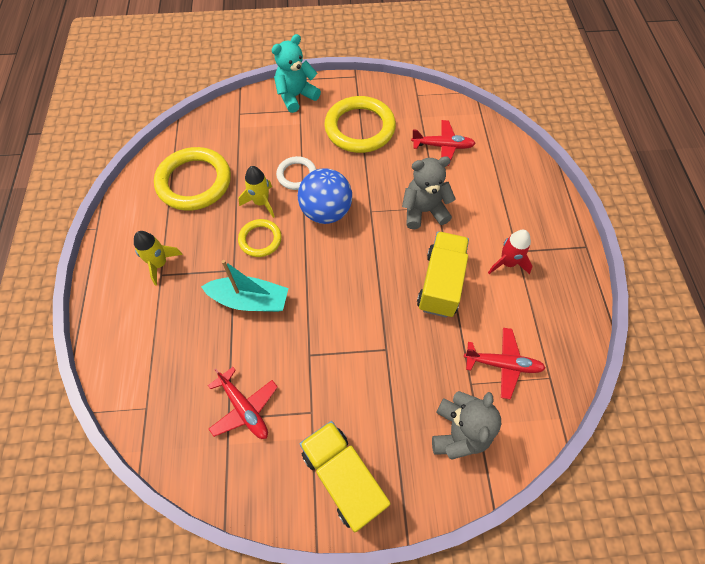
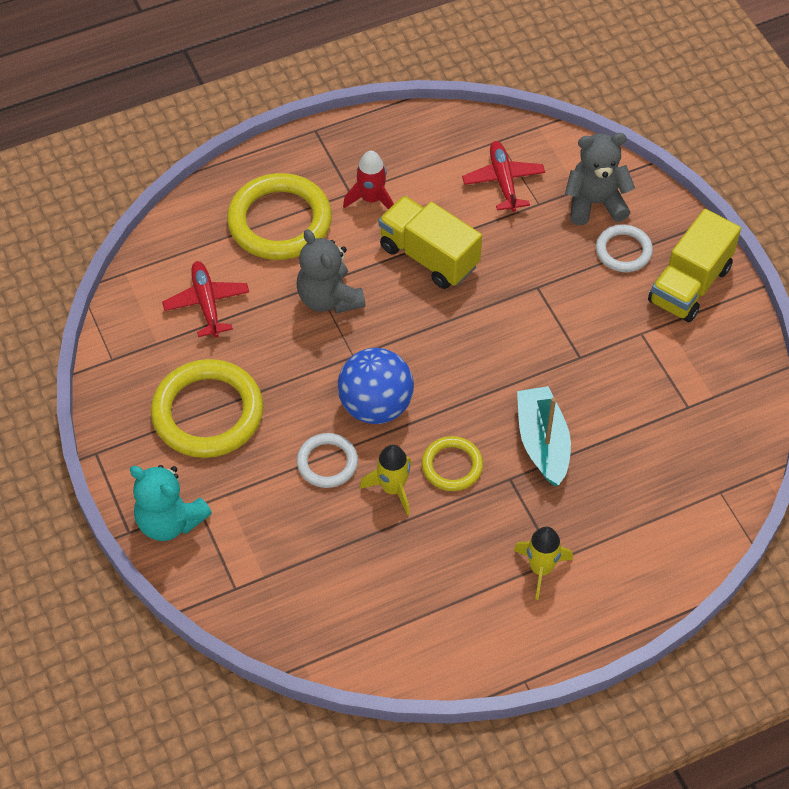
camera: 110 degrees left, 5 degrees down
yellow ring [154,147,231,211] -> yellow ring moved to [227,173,332,260]
red plane [208,367,278,439] -> none
yellow truck [417,231,469,318] -> yellow truck turned 45 degrees clockwise [378,196,482,289]
none -> white ring [596,225,653,272]

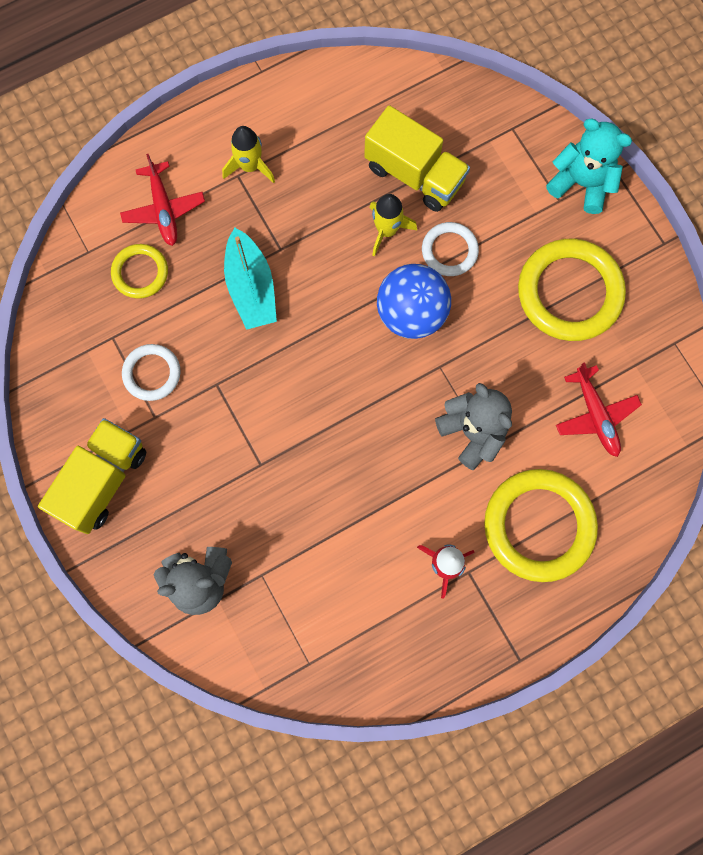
camera: 175 degrees right, 20 degrees up
yellow truck [378,196,482,289] -> yellow truck moved to [364,105,470,212]
yellow ring [422,436,483,491] -> yellow ring moved to [111,244,168,299]
red plane [462,141,545,212] -> red plane moved to [120,154,205,246]
white ring [596,225,653,272] -> white ring moved to [122,344,181,401]

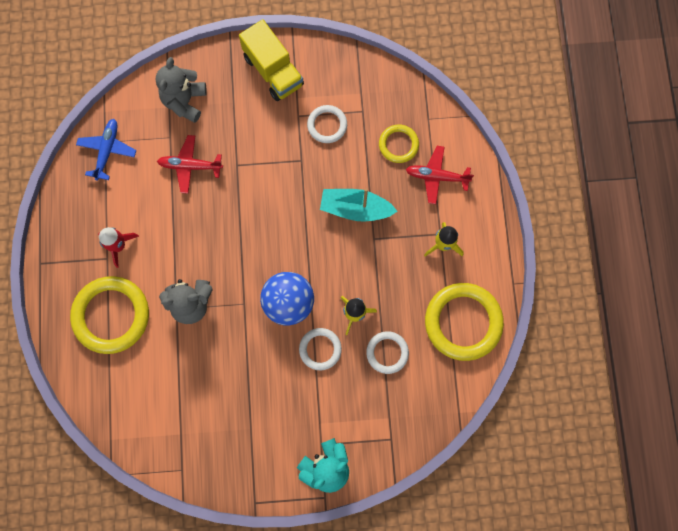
camera: 115 degrees right, 0 degrees up
yellow truck [364,105,470,212] -> white ring [366,331,409,374]
yellow ring [518,239,626,341] -> yellow ring moved to [425,283,504,361]
red plane [556,362,642,457] -> red plane moved to [157,135,223,194]
none -> blue plane [76,119,136,181]

